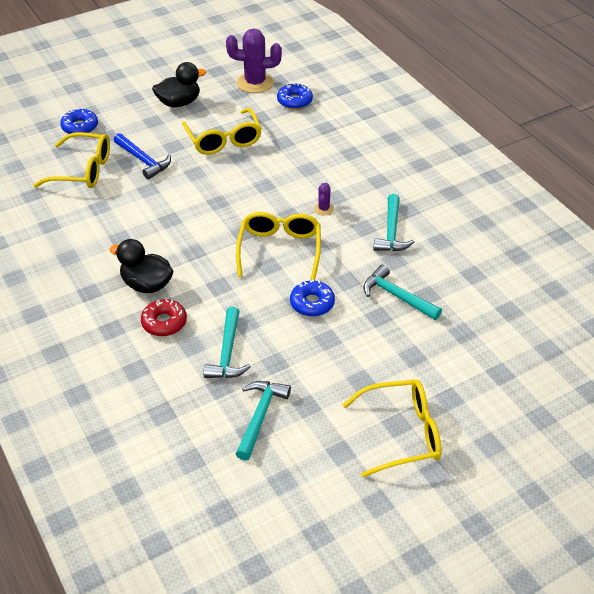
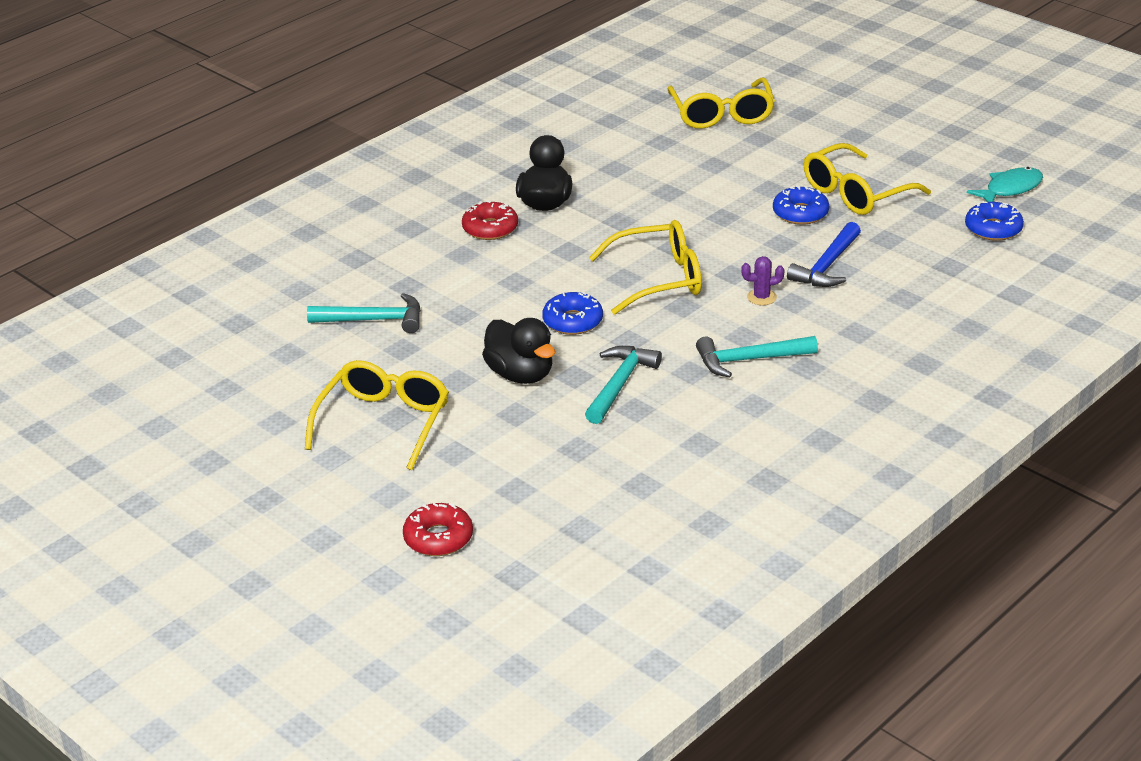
camera: 75 degrees right, 10 degrees down
blue donut [60,109,98,134] -> blue donut moved to [773,185,829,225]
blue hammer [114,133,171,180] -> blue hammer moved to [787,222,861,287]
black duck [152,62,206,107] -> black duck moved to [482,318,555,384]
turquoise hammer [204,307,251,378] -> none
purple cactus [226,28,282,93] -> turquoise fish [967,167,1043,202]
yellow glasses [343,379,442,477] -> yellow glasses turned 135 degrees counterclockwise [305,360,449,470]
none -> red donut [403,503,473,556]

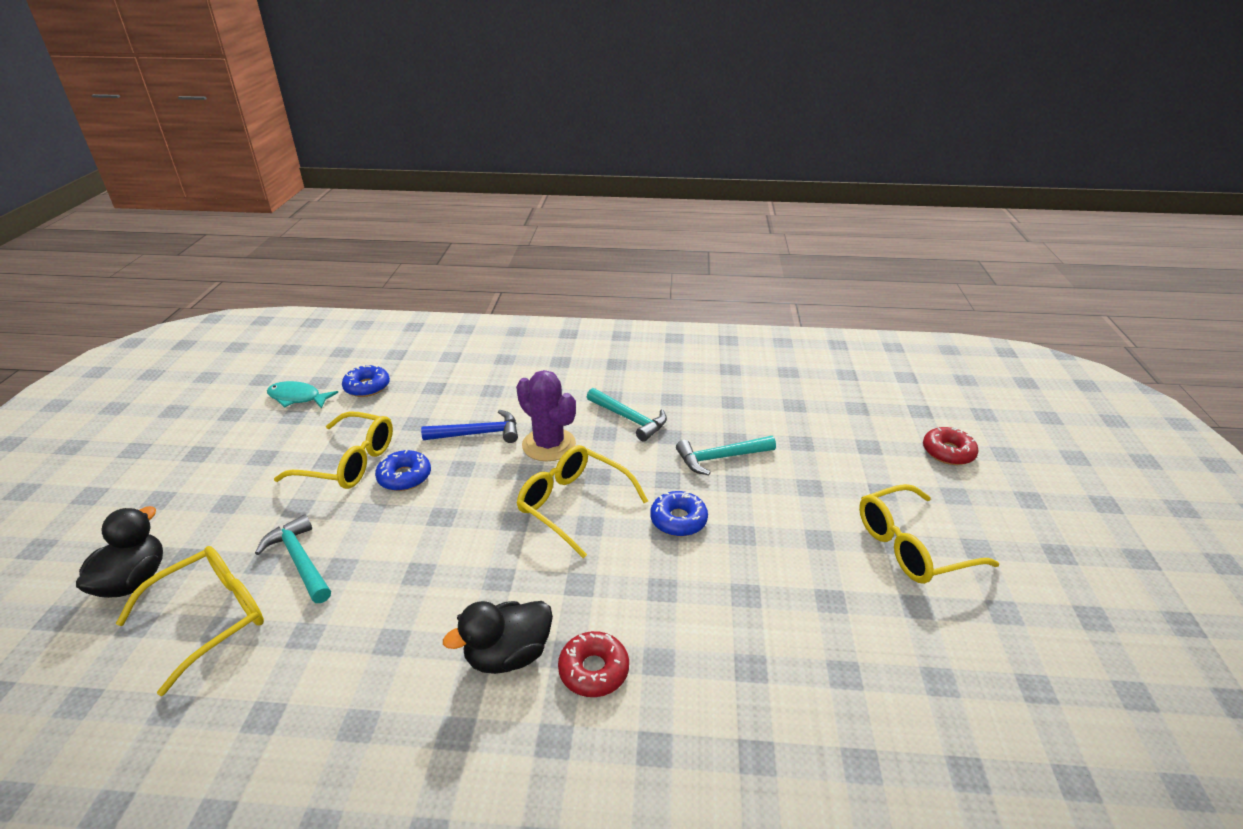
camera: 130 degrees left, 0 degrees up
turquoise hammer [307,293,421,333] -> turquoise hammer moved to [255,514,331,603]
black duck [482,318,555,384] -> black duck moved to [76,506,163,598]
purple cactus [741,256,784,305] -> purple cactus [516,370,576,461], size x2.15

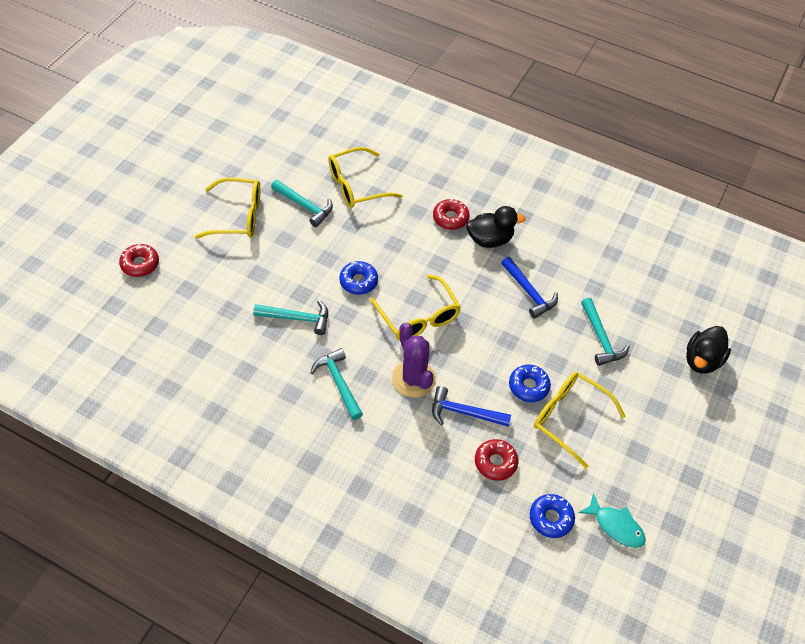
camera: 160 degrees left, 20 degrees up
yellow glasses [116,546,264,696] -> yellow glasses moved to [328,147,403,208]
none -> turquoise hammer [271,180,333,227]
none -> red donut [475,439,518,481]
none -> blue hammer [501,257,558,319]

